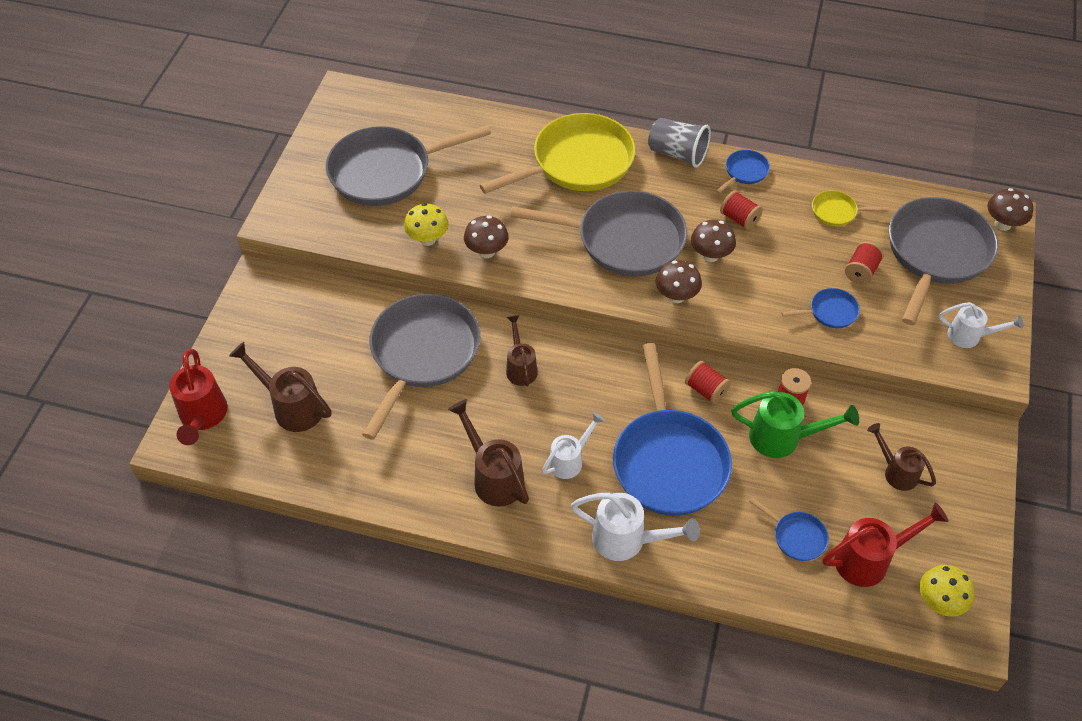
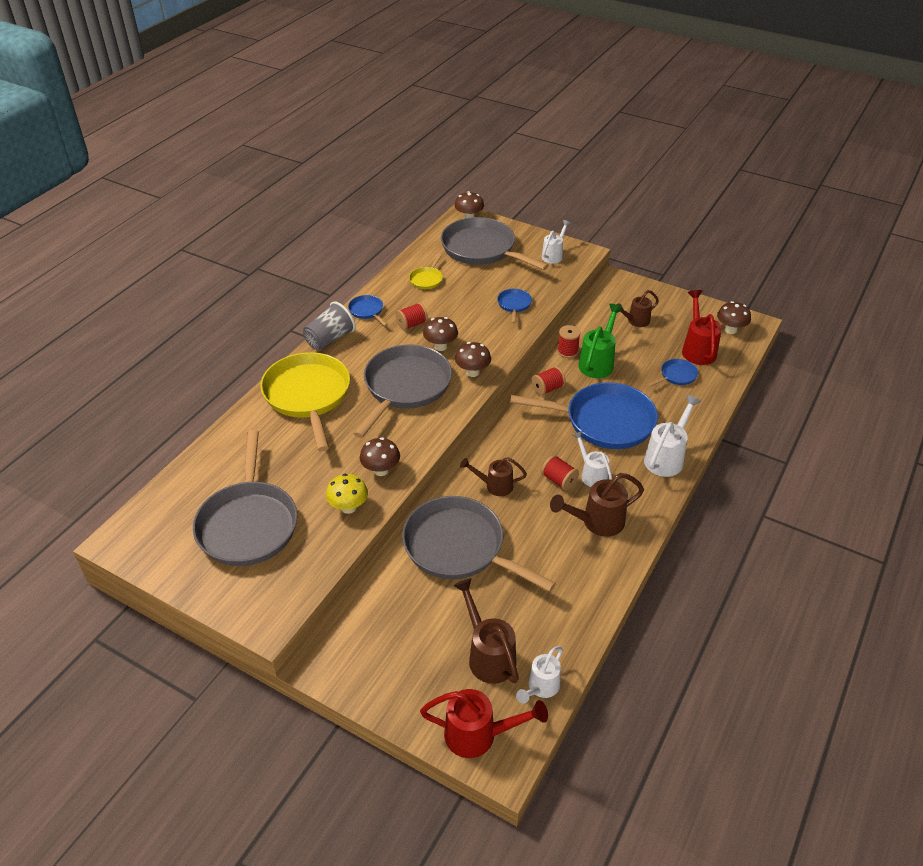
camera: 75 degrees left, 10 degrees down
brown watering can [229,342,332,432] -> brown watering can turned 105 degrees clockwise [453,578,519,684]
red spool [845,241,884,284] -> red spool moved to [541,455,579,490]
yellow mushroom [919,565,974,617] -> brown mushroom [717,301,751,334]
none -> white watering can [516,646,563,704]

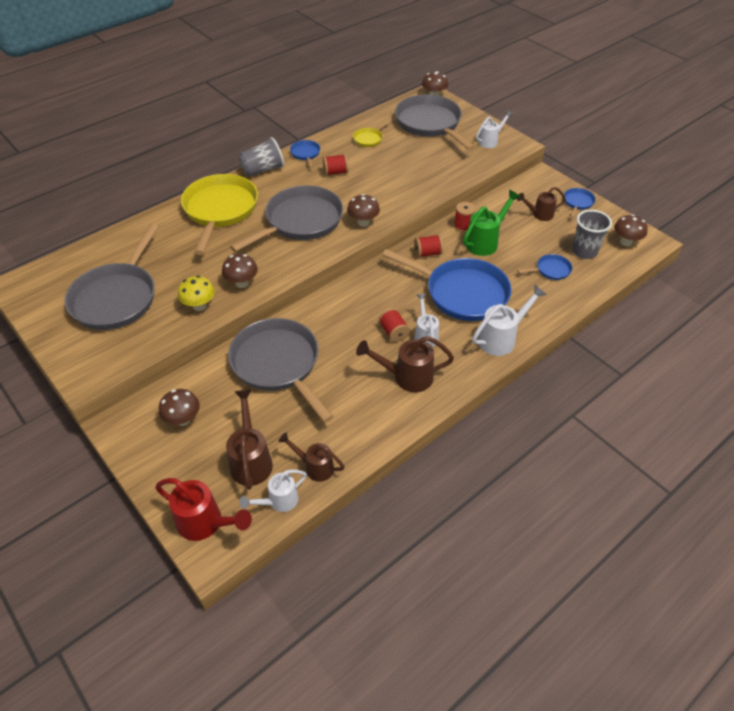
camera: 20 degrees right, 5 degrees up
brown mushroom [423,317,458,351] -> brown mushroom moved to [159,389,200,426]
brown watering can [460,457,527,496] -> brown watering can moved to [278,433,345,482]
blue pan [497,289,532,323] -> blue pan moved to [564,188,596,218]
red watering can [682,290,722,365] -> grey cup [572,210,612,259]

